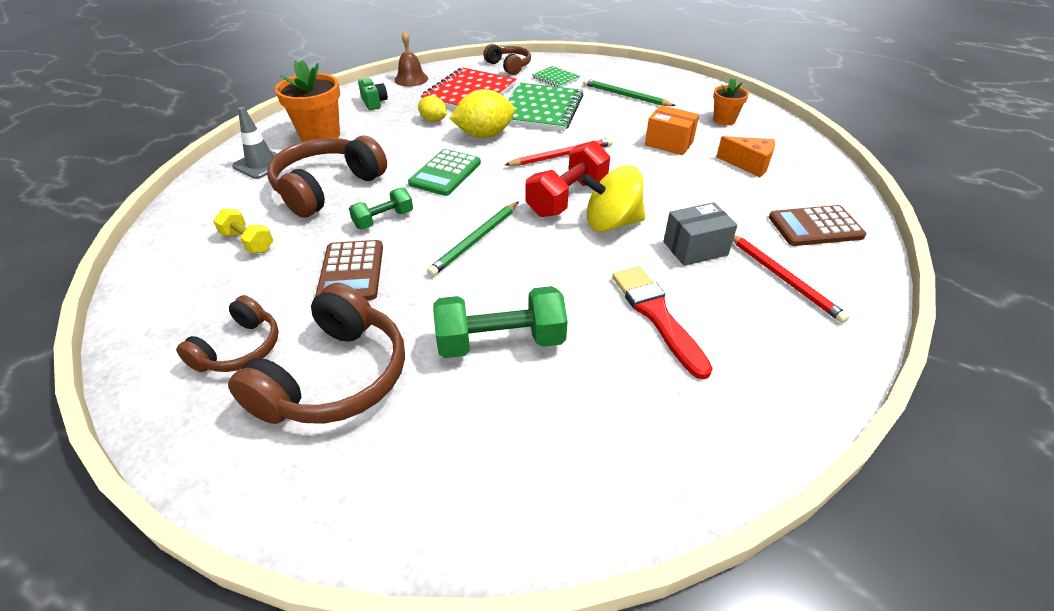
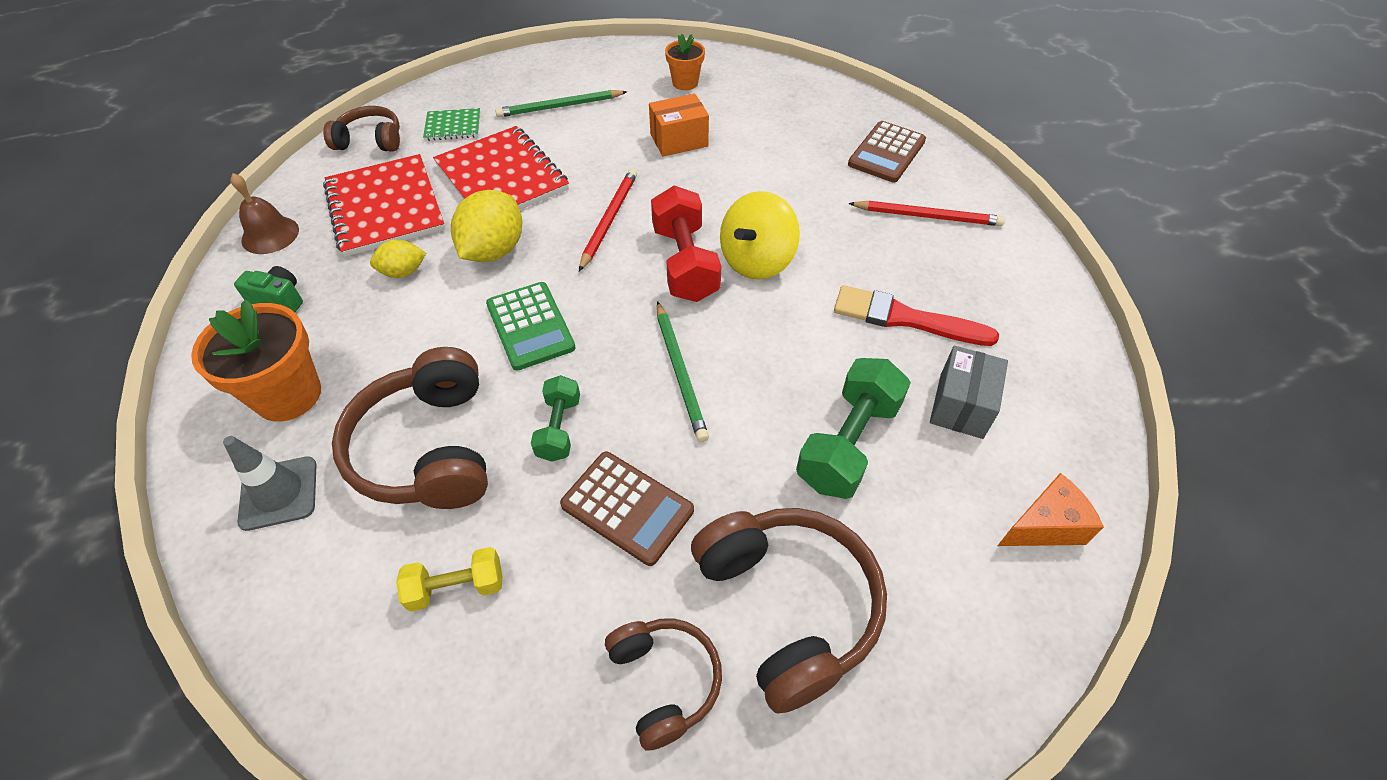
camera: 50 degrees left, 10 degrees up
green notebook [508,83,583,131] -> red notebook [433,126,569,210]
grey box [664,202,738,266] -> grey box moved to [930,346,1008,439]
orange cheese [716,136,775,177] -> orange cheese moved to [998,473,1104,546]

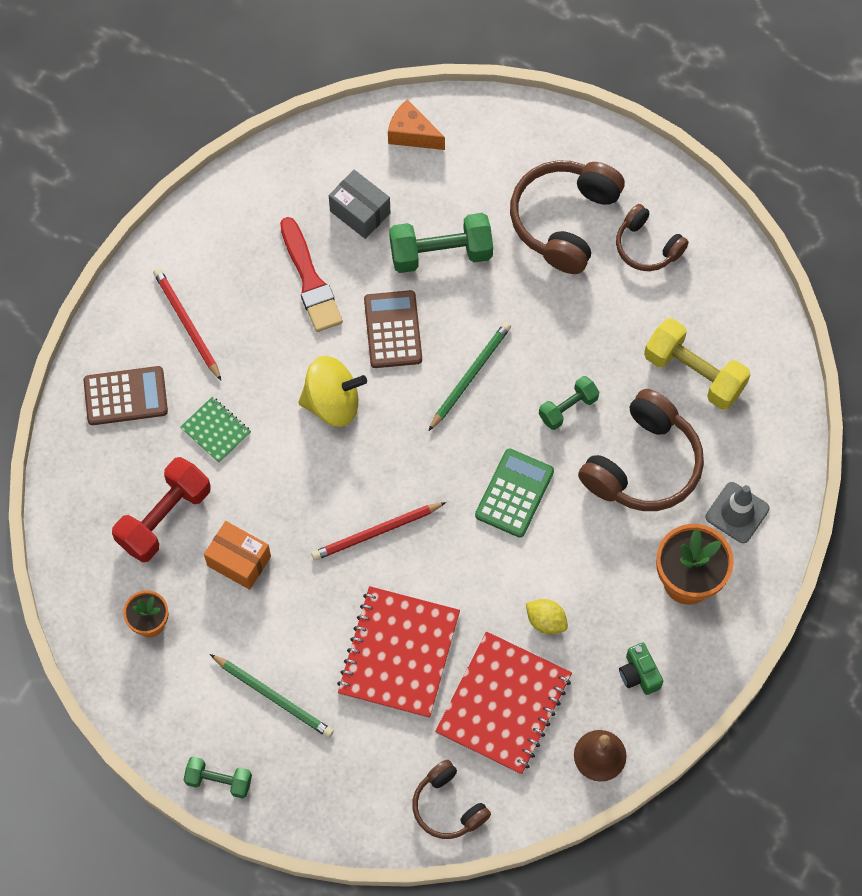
camera: 130 degrees left, 15 degrees up
yellow dumbbell [396,547,502,611] -> yellow dumbbell [644,318,751,410], size x1.70
green notebook [423,108,480,141] -> green notebook moved to [180,397,251,463]
yellow lemon [451,190,523,262] -> none
brown calculator [560,452,694,566] -> brown calculator moved to [364,290,422,368]
brown headphones [605,618,722,751] -> brown headphones turned 75 degrees counterclockwise [616,204,689,271]
red dumbbell [651,185,721,302] -> red dumbbell moved to [112,457,211,562]
grey box [930,346,1008,439] -> grey box turned 60 degrees clockwise [329,170,390,239]
none -> green dumbbell [184,757,252,799]

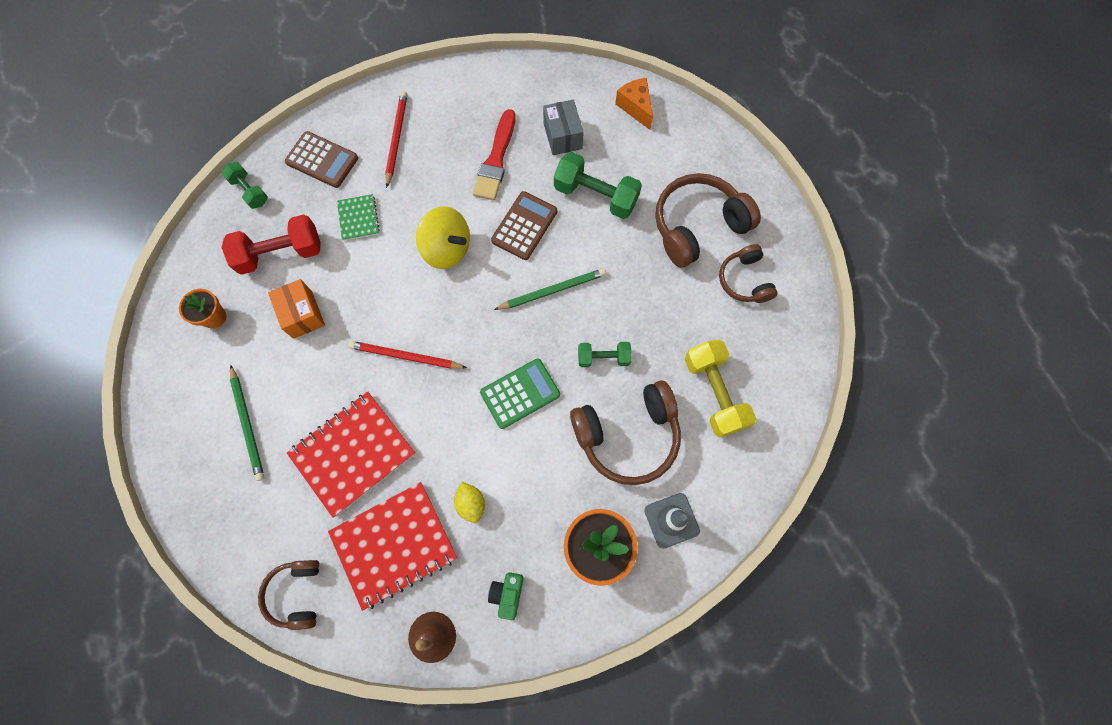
camera: 35 degrees right, 5 degrees up
green dumbbell [184,757,252,799] -> green dumbbell moved to [221,162,268,209]

